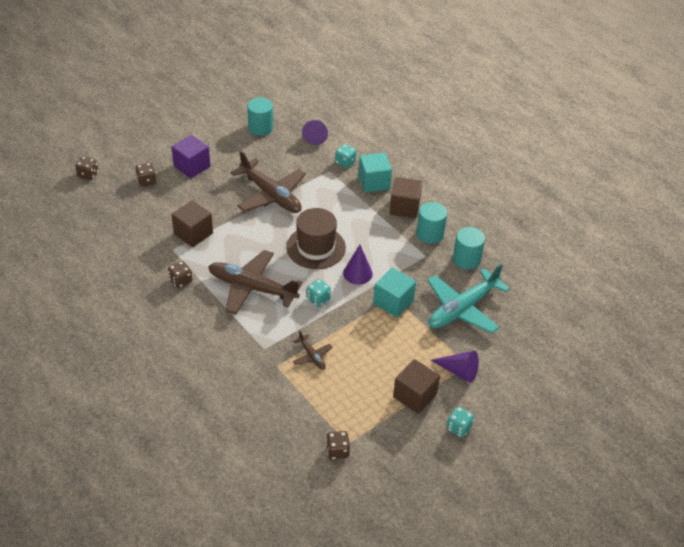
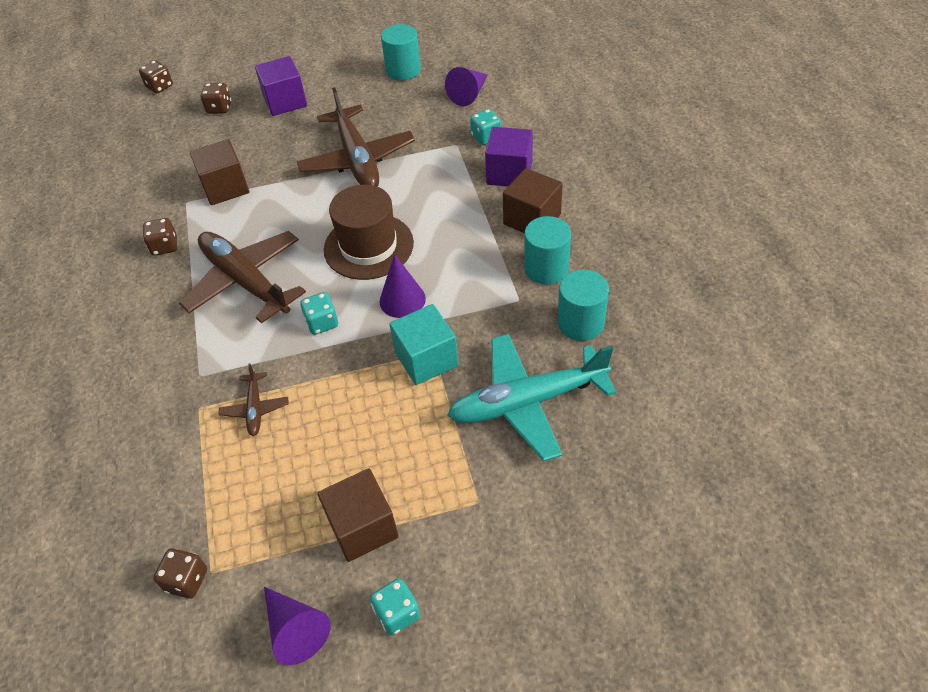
camera: 30 degrees right, 5 degrees up
turquoise cube [358,152,392,193] -> purple cube [485,127,533,186]
purple cone [431,351,479,383] -> purple cone moved to [264,587,331,665]

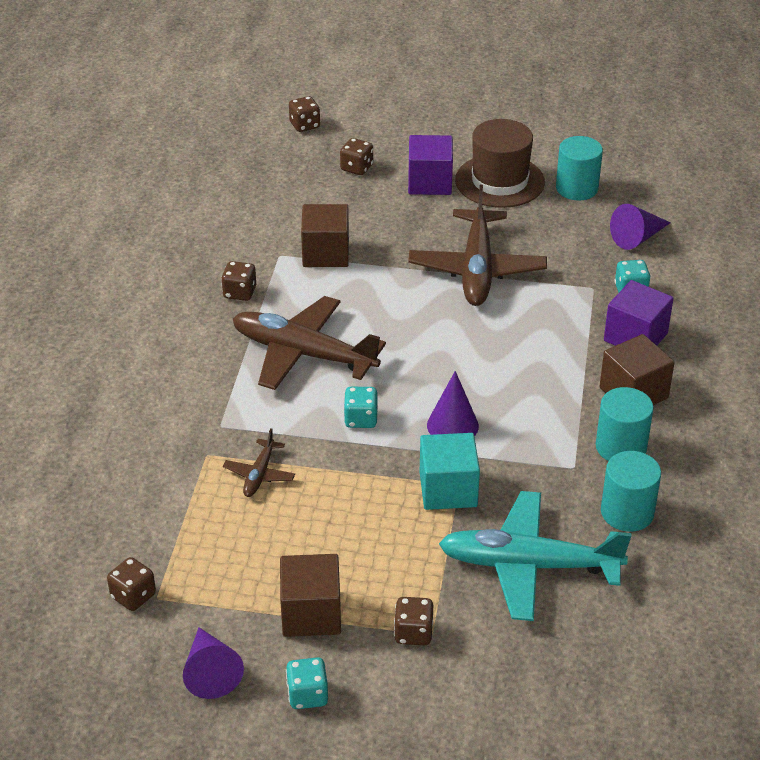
camera: 20 degrees right, 10 degrees down
brown plane [179,231,306,324] -> brown plane turned 45 degrees counterclockwise [233,296,386,390]
brown hat [324,185,414,280] -> brown hat moved to [455,119,545,208]
none -> brown dice [394,597,433,646]

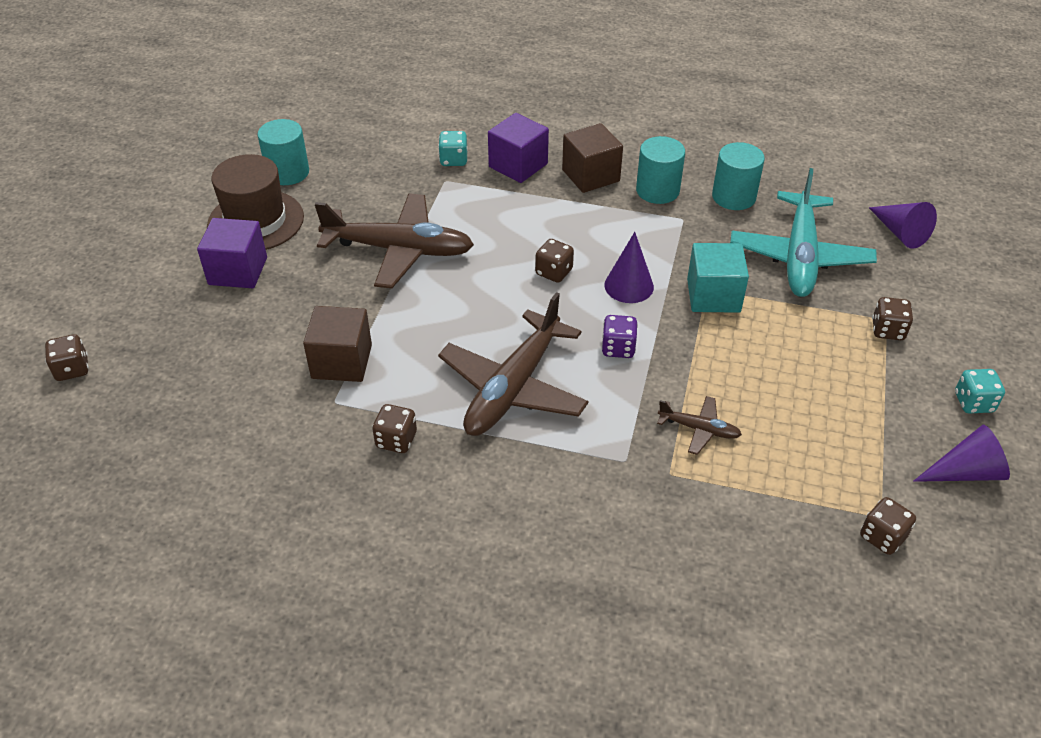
camera: 85 degrees left, 5 degrees up
brown cube [280,554,341,637] -> none
brown dice [340,138,373,175] -> brown dice moved to [535,239,574,283]
turquoise dice [344,387,378,428] -> purple dice [601,315,638,358]
purple cone [610,204,671,250] -> purple cone moved to [869,202,937,249]

